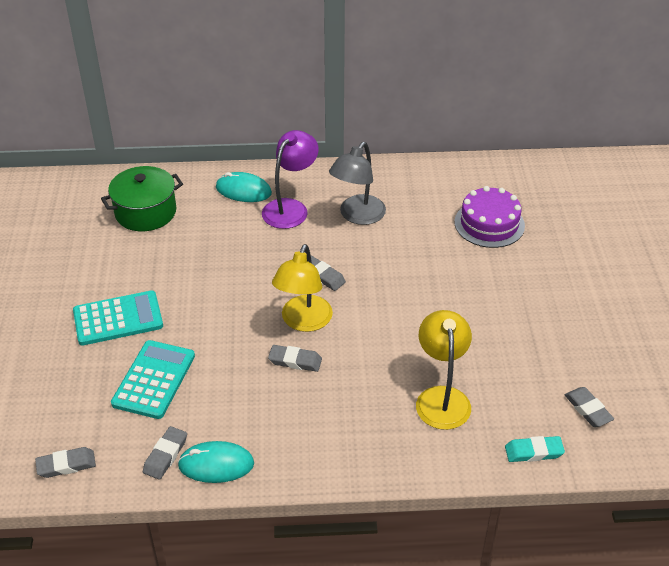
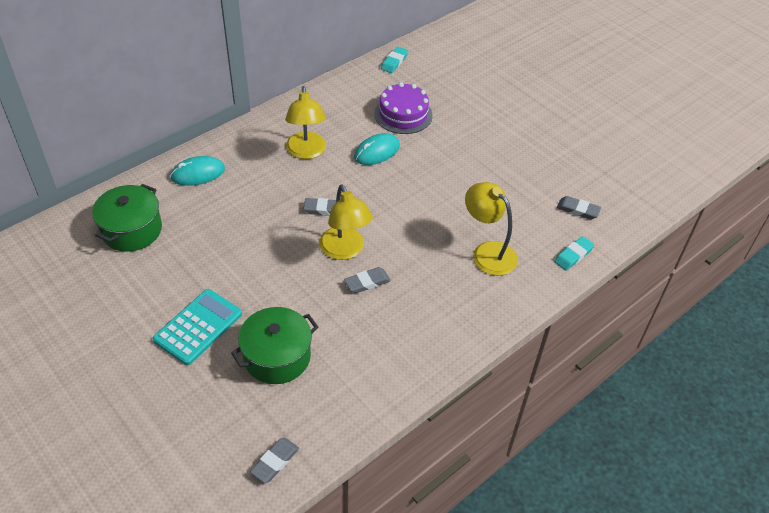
camera: 40 degrees left, 5 degrees up
turquoise calculator [111,340,195,419] -> green pot [231,307,318,384]
grey eraser [143,426,187,480] -> none
turquoise mouse [178,441,254,483] -> turquoise mouse moved to [354,133,400,165]
purple lamp [262,130,319,229] -> none
grey lamp [329,142,386,225] -> yellow lamp [285,86,326,159]
none -> turquoise eraser [381,47,408,73]

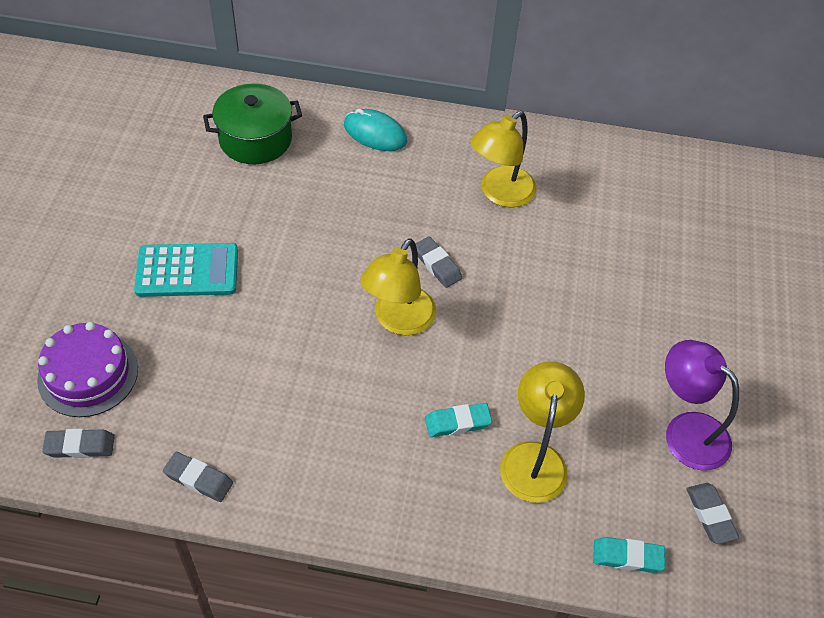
camera: 50 degrees right, 5 degrees up
green pot [231,307,318,384] -> none
grey eraser [344,267,391,293] -> grey eraser moved to [163,452,233,502]
turquoise mouse [354,133,400,165] -> none
purple cake [374,82,433,134] -> purple cake moved to [37,322,138,417]
turquoise eraser [381,47,408,73] -> turquoise eraser moved to [425,403,492,437]
none -> purple lamp [665,340,739,471]

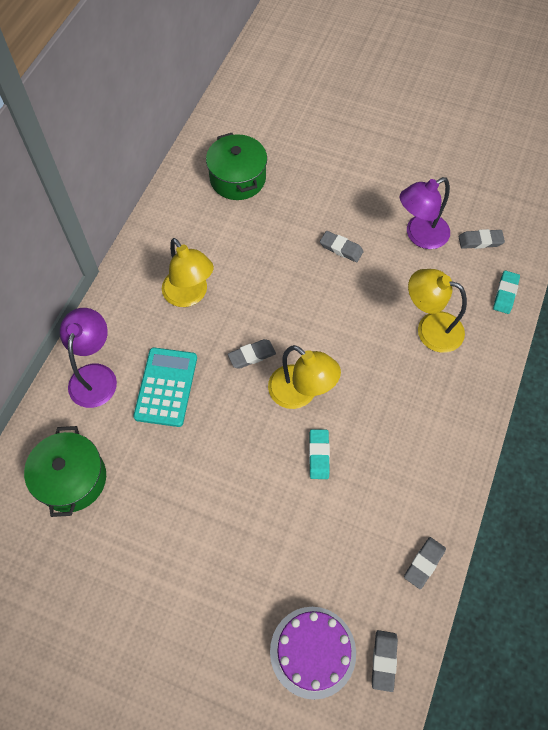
camera: 75 degrees left, 10 degrees up
turquoise calculator [134,243,238,297] -> turquoise calculator moved to [133,347,197,427]
turquoise mouse [344,109,407,151] -> purple lamp [60,308,117,408]
turquoise eraser [425,403,492,437] -> turquoise eraser moved to [309,429,330,479]
none -> green pot [206,133,267,200]
none -> grey eraser [320,231,364,262]

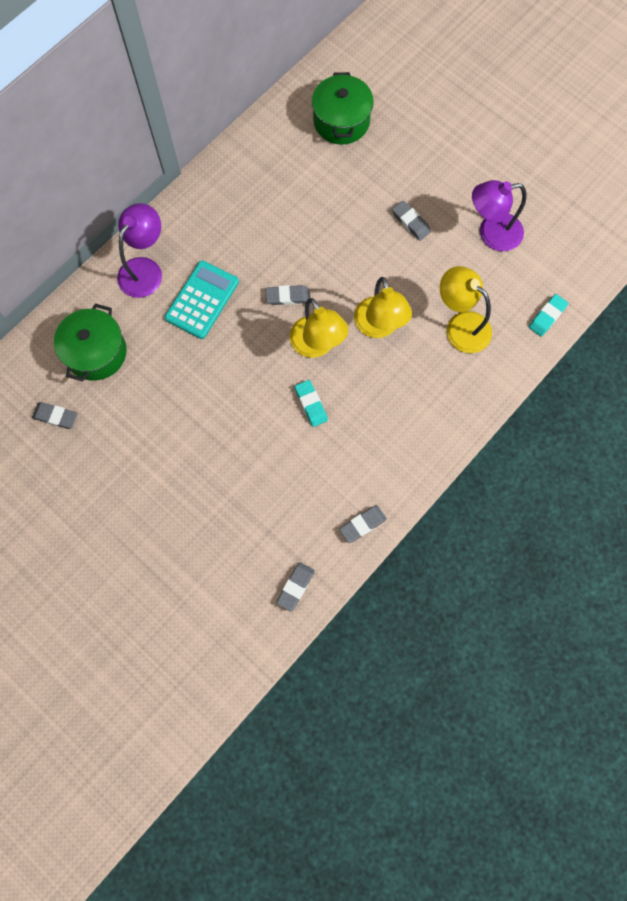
camera: 20 degrees right, 10 degrees up
yellow lamp [162,238,214,307] -> yellow lamp moved to [354,277,412,338]
purple cake [270,607,356,700] -> none
turquoise eraser [309,429,330,479] -> turquoise eraser turned 45 degrees counterclockwise [295,380,328,427]
grey eraser [459,229,505,249] -> grey eraser moved to [32,402,78,429]

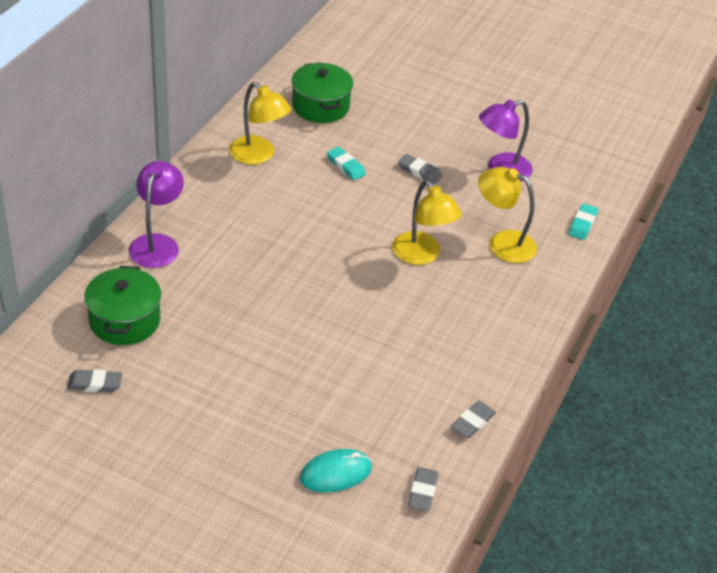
camera: 20 degrees left, 30 degrees down
turquoise calculator [165,260,239,339] -> none
grey eraser [266,285,310,305] -> none
yellow lamp [289,298,349,358] -> yellow lamp moved to [229,82,291,165]
turquoise eraser [295,380,328,427] -> turquoise eraser moved to [327,147,366,180]
none -> turquoise mouse [300,449,372,493]

